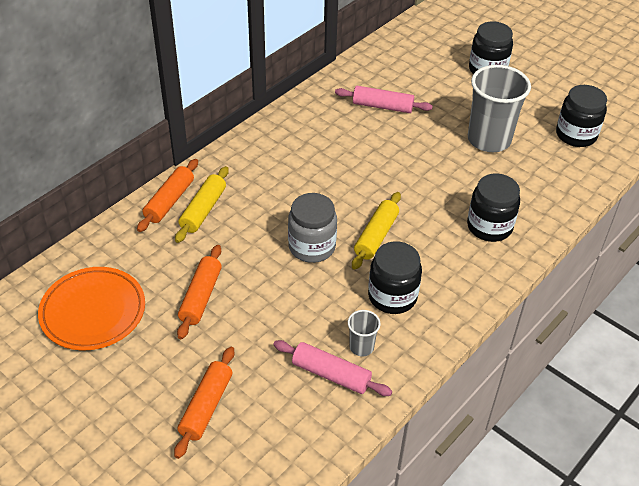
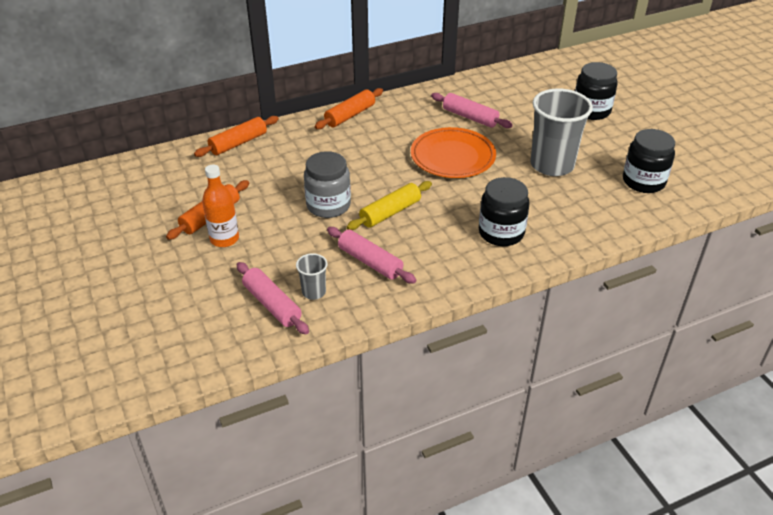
camera: 25 degrees right, 5 degrees down
orange plate [38,267,145,351] -> orange plate moved to [411,127,496,178]
orange rolling pin [174,347,234,459] -> orange rolling pin moved to [315,88,383,129]
yellow rolling pin [175,166,229,243] -> none
black jar [368,241,422,314] -> pink rolling pin [327,227,416,284]
none -> orange bottle [202,165,239,247]

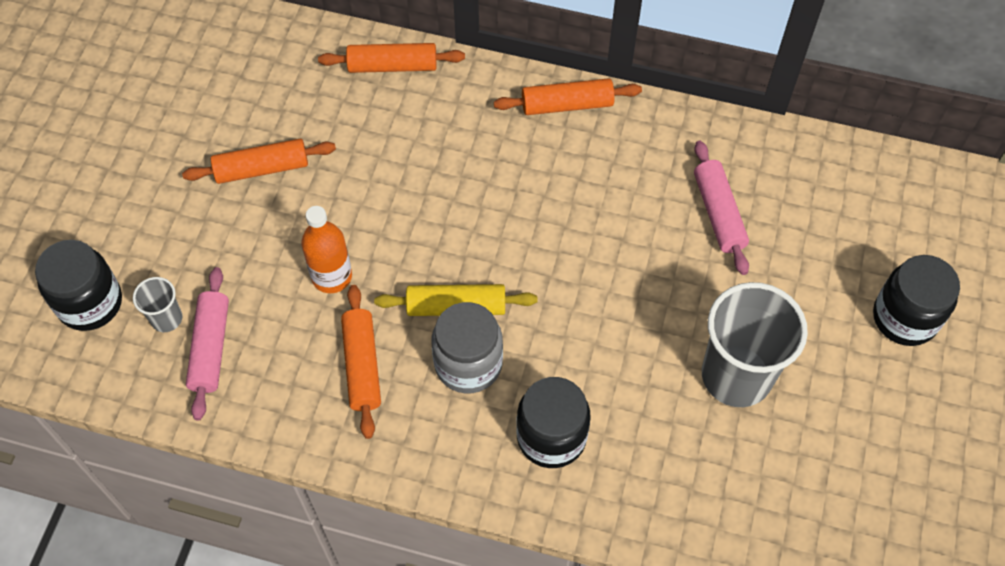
camera: 40 degrees right, 20 degrees up
orange bottle [202,165,239,247] -> orange bottle moved to [301,206,352,293]
grey cup [296,253,327,300] -> grey cup moved to [133,277,182,332]
grey jar [304,151,351,218] -> grey jar moved to [432,302,503,393]
pink rolling pin [327,227,416,284] -> orange rolling pin [341,285,381,439]
orange plate [411,127,496,178] -> none
black jar [623,129,675,193] -> black jar moved to [35,240,122,331]

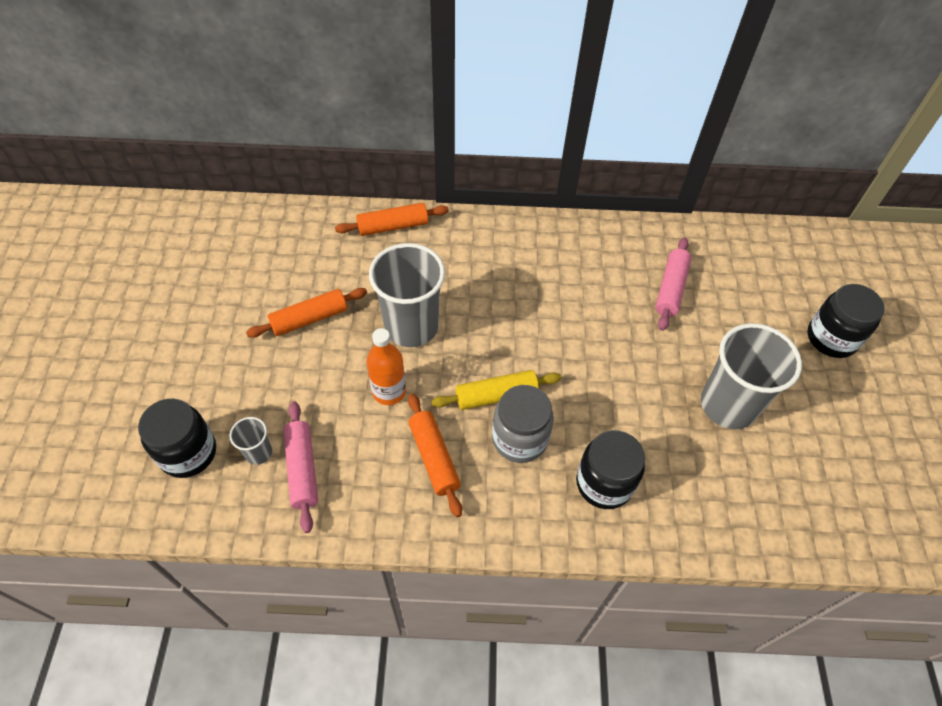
camera: 15 degrees left, 5 degrees down
orange rolling pin [494,78,642,115] -> none
pink rolling pin [694,141,749,275] -> pink rolling pin turned 45 degrees clockwise [655,238,691,331]
none -> grey cup [369,243,445,347]

